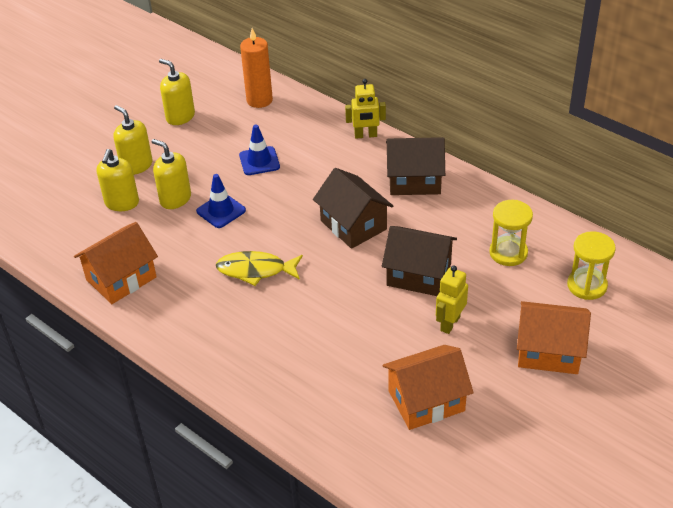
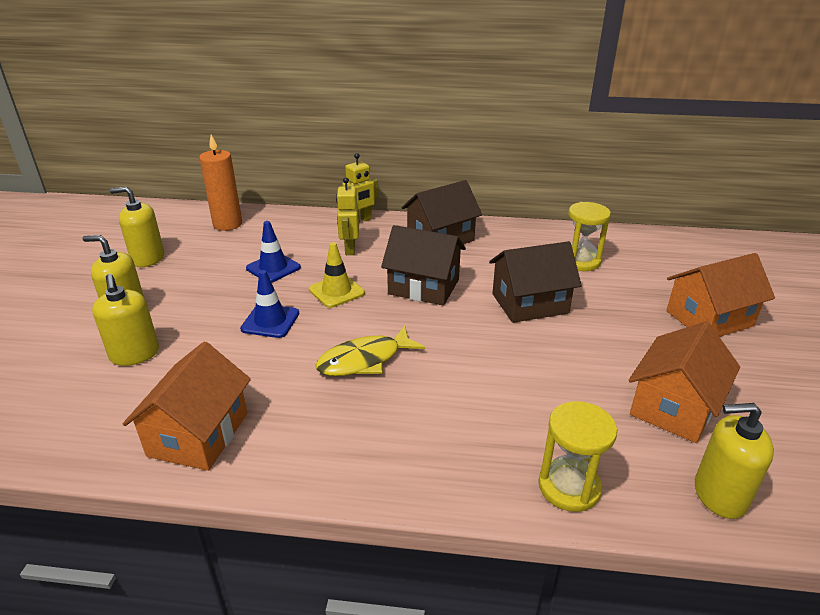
camera: 35 degrees left, 10 degrees down
yellow soap dispenser [152,139,191,209] -> yellow soap dispenser moved to [695,403,774,519]
yellow robot [436,266,468,334] -> yellow robot moved to [336,177,359,255]
yellow hourglass [567,231,616,300] -> yellow hourglass moved to [538,401,617,512]
none -> yellow traffic cone [309,242,365,308]

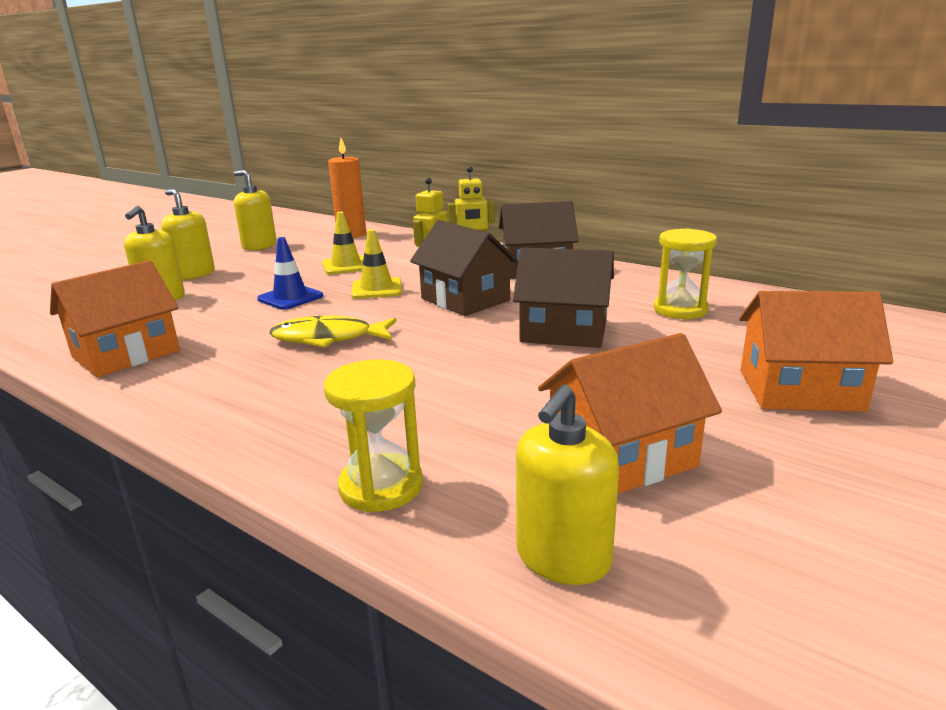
camera: 30 degrees right, 10 degrees down
blue traffic cone [246,221,301,283] -> yellow traffic cone [322,212,364,275]
yellow soap dispenser [695,403,774,519] -> yellow soap dispenser turned 90 degrees counterclockwise [516,385,619,585]

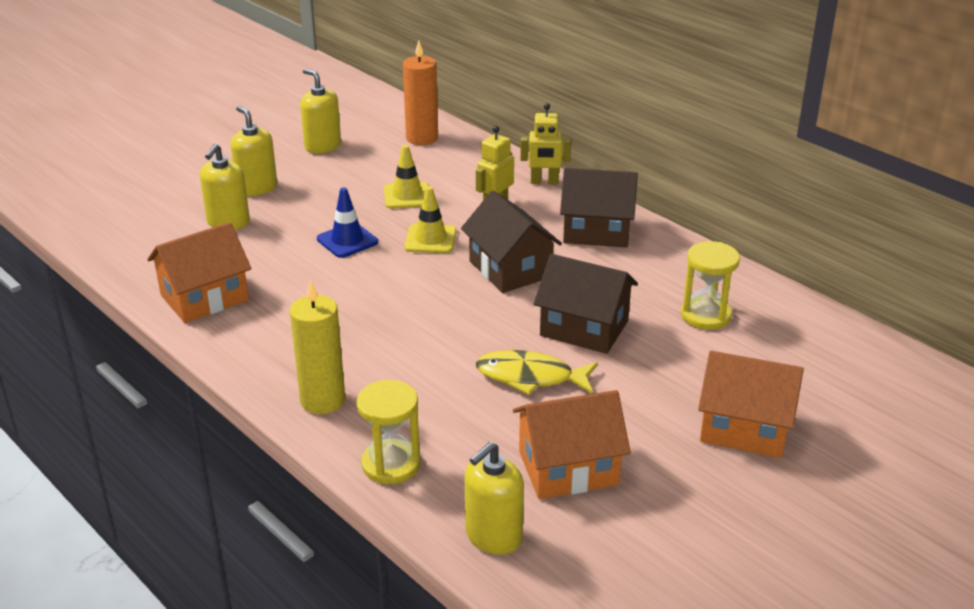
camera: 10 degrees right, 10 degrees up
yellow fish [270,316,397,348] -> yellow fish moved to [476,350,598,395]
none -> yellow candle [290,280,345,414]

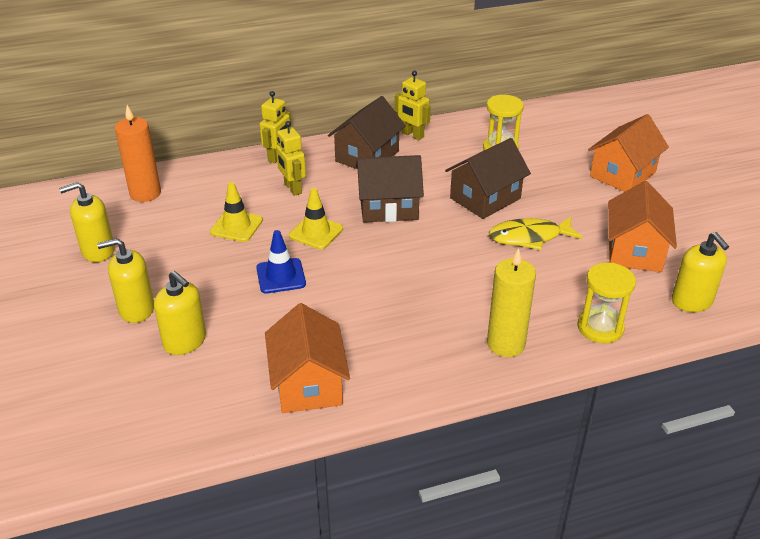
camera: 65 degrees left, 5 degrees up
yellow fish [476,350,598,395] -> yellow fish turned 45 degrees clockwise [489,217,583,250]
none -> yellow robot [395,71,431,140]

